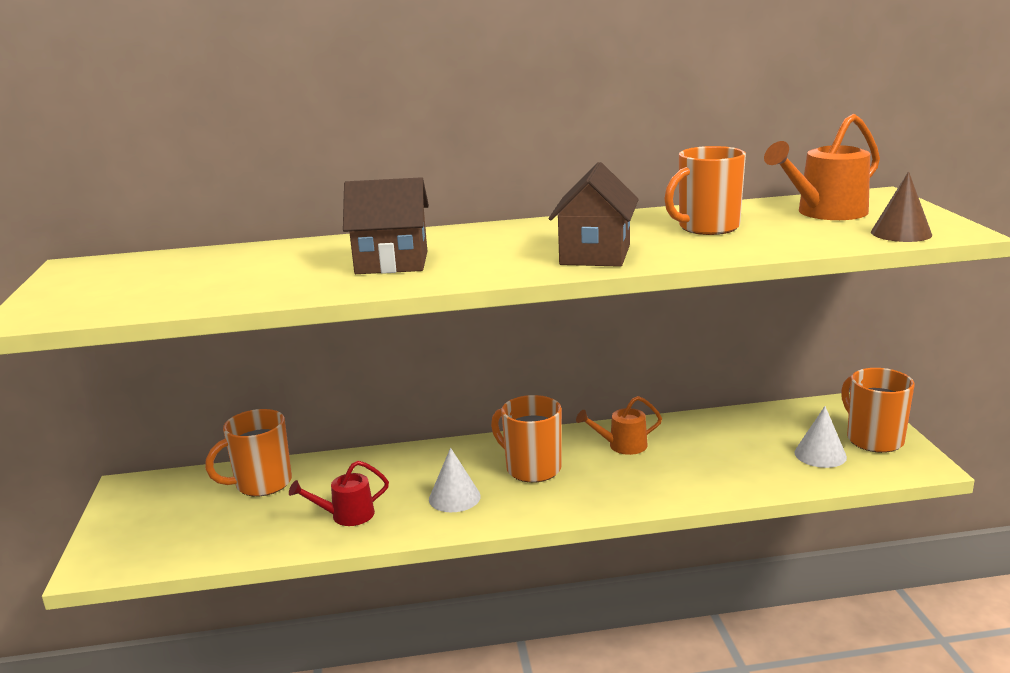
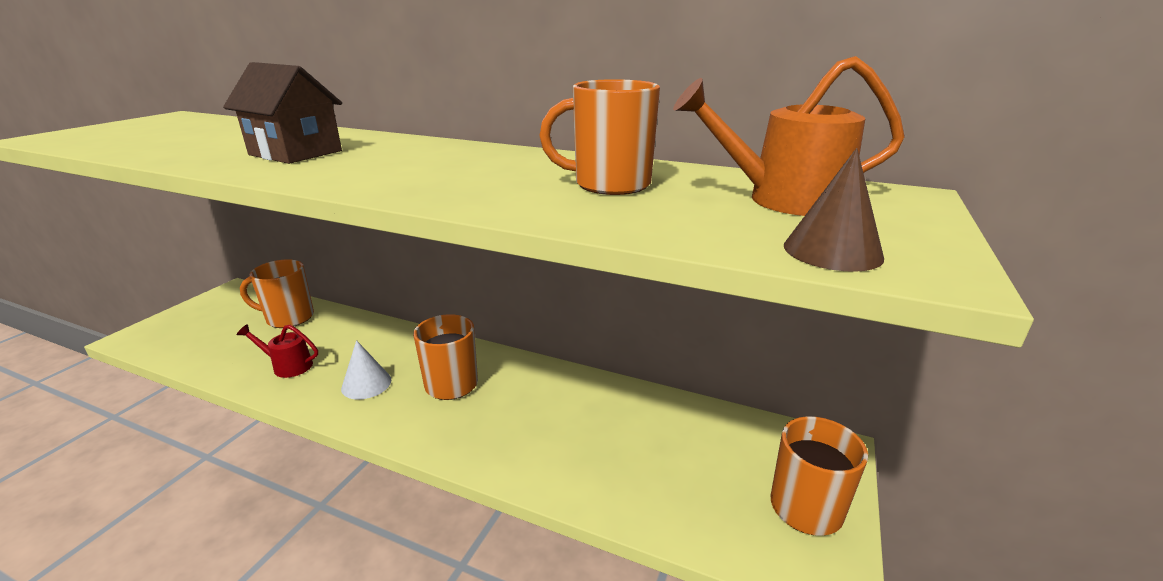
camera: 30 degrees right, 5 degrees up
brown house [549,162,639,267] -> none
orange watering can [576,396,662,455] -> none
white cone [795,406,847,468] -> none

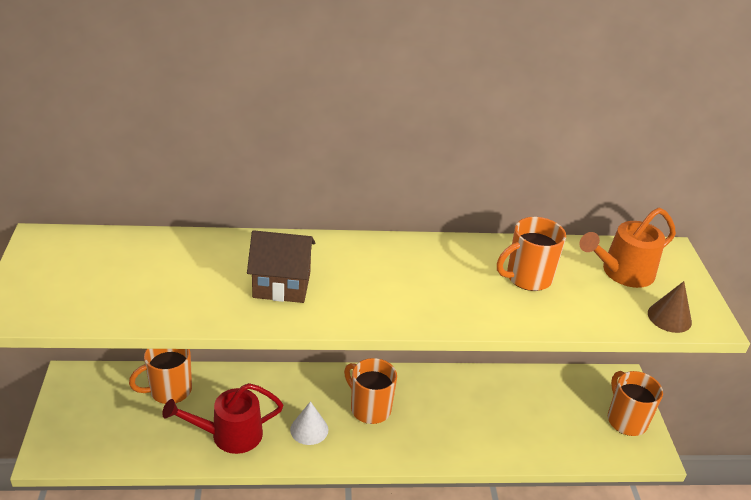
camera: 30 degrees left, 10 degrees up
red watering can [237,324,318,378] -> red watering can [162,383,283,454], size x1.62

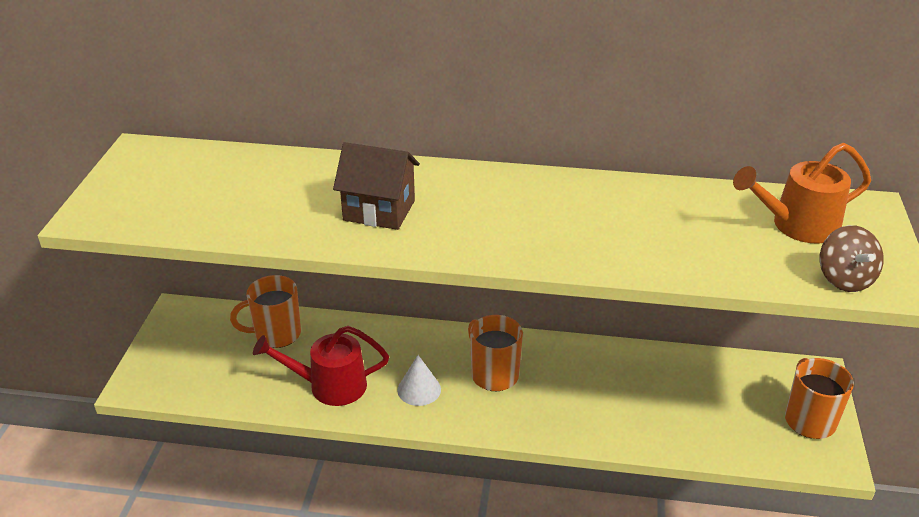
camera: 15 degrees right, 0 degrees up
orange mug [497,217,566,291] -> none
brown cone [648,281,692,333] -> brown spinning top [820,225,884,292]

